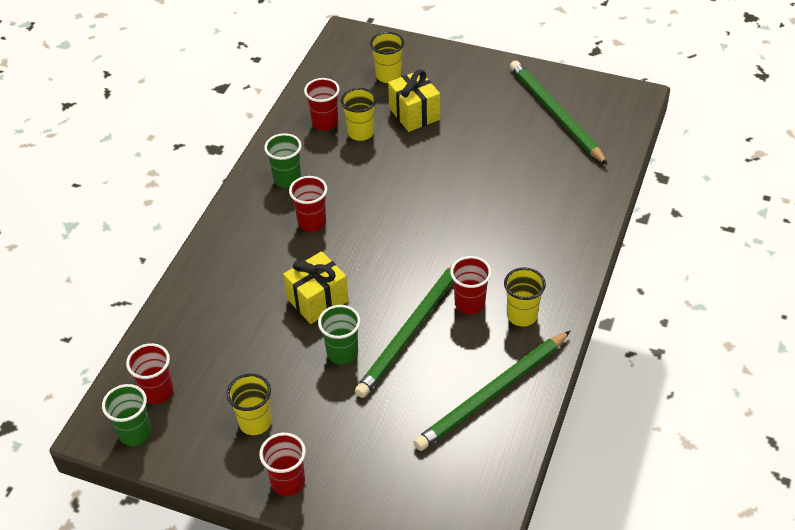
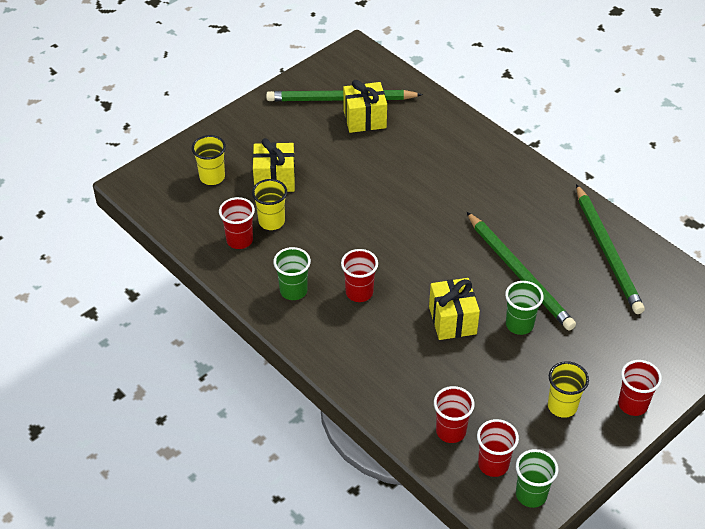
camera: 65 degrees left, 0 degrees up
red cup [450,256,492,315] -> red cup moved to [434,386,475,443]
yellow cup [504,267,546,326] -> none
none -> yellow gift [343,80,387,133]

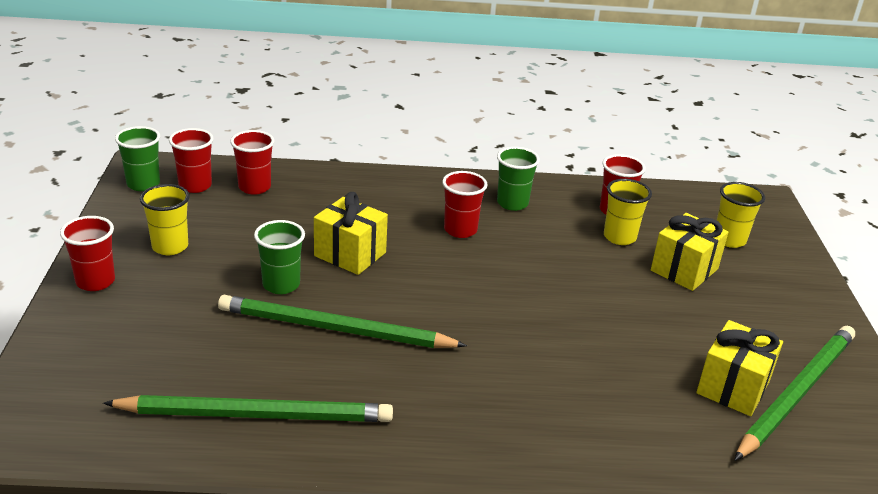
camera: 130 degrees right, 15 degrees down
green pencil [576,184,645,314] -> green pencil turned 150 degrees clockwise [103,395,393,422]

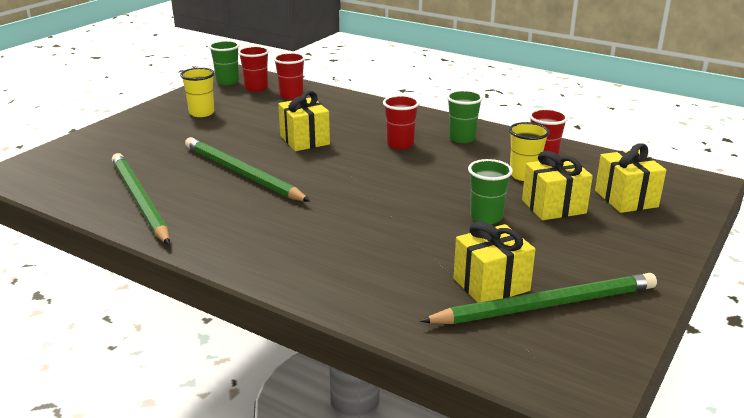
camera: 35 degrees right, 5 degrees down
red cup [60,216,115,291] -> none
green pencil [103,395,393,422] -> green pencil turned 150 degrees counterclockwise [112,153,170,245]
green cup [254,220,305,294] -> green cup moved to [468,159,513,225]
yellow cup [717,182,765,248] -> yellow gift [595,143,666,213]

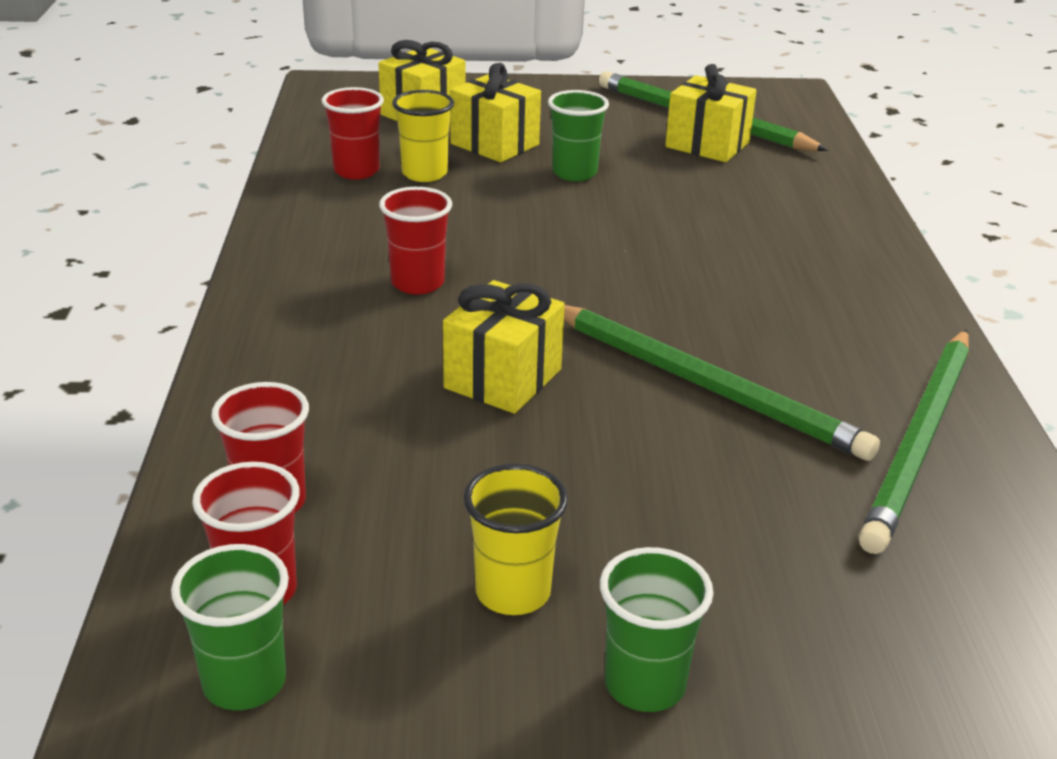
camera: 125 degrees left, 5 degrees up
green pencil [185,137,310,202] -> green pencil turned 60 degrees counterclockwise [564,305,880,461]
green cup [447,90,483,143] -> green cup moved to [600,547,714,712]

